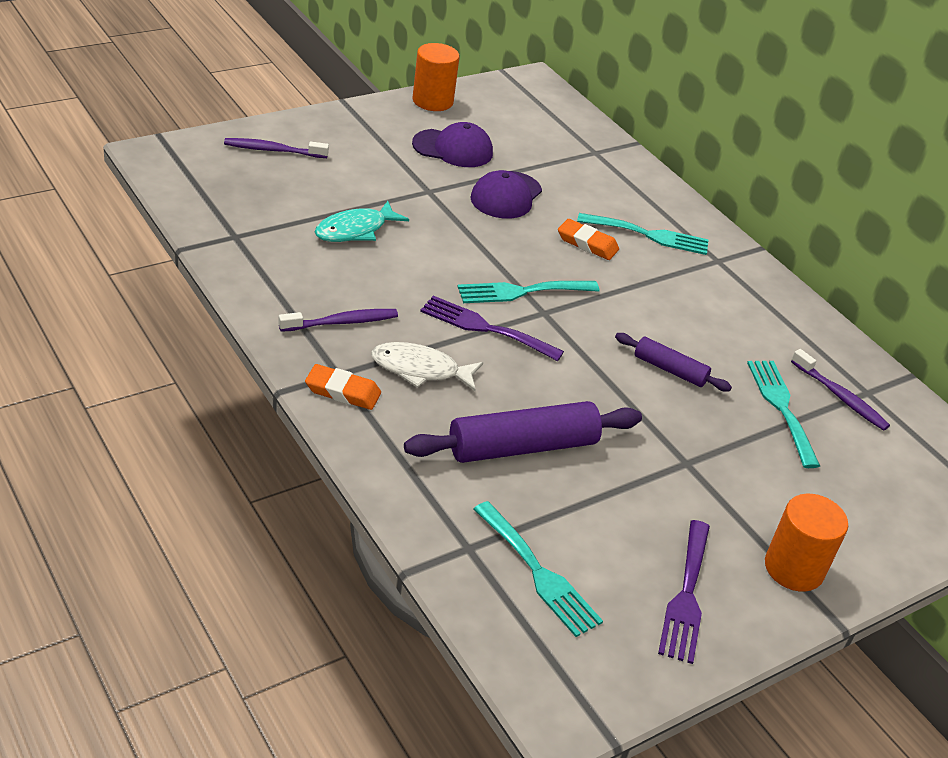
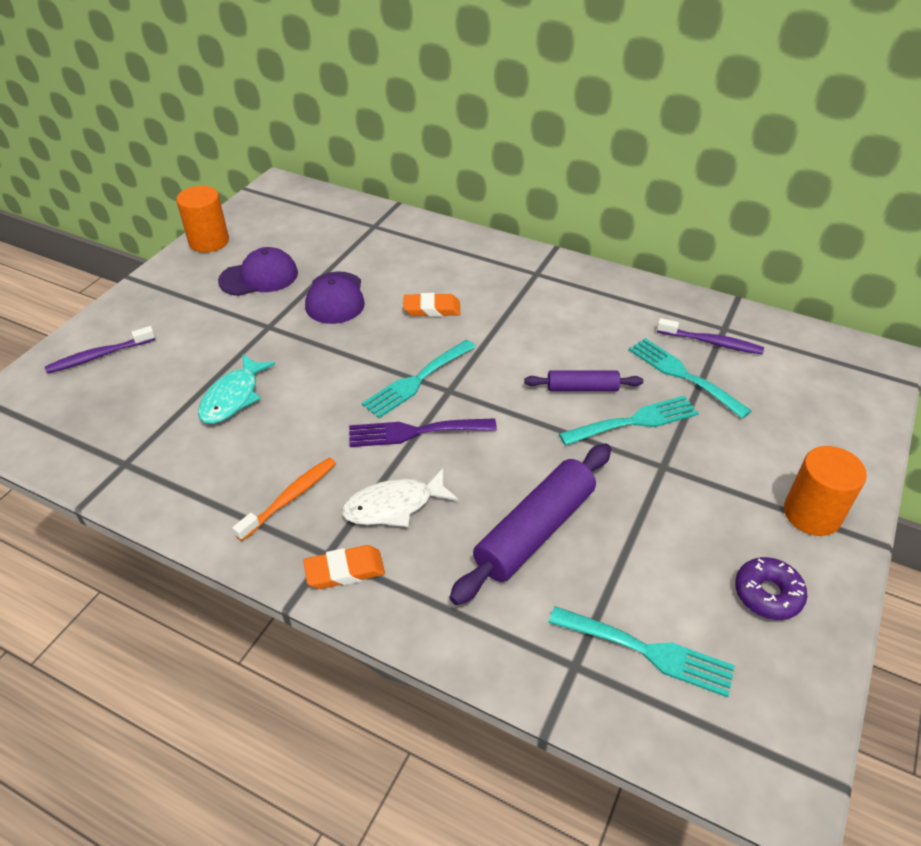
camera: 25 degrees left, 5 degrees up
purple toothbrush [278,309,398,332] -> orange toothbrush [232,458,336,541]
turquoise fork [577,213,709,255] -> turquoise fork moved to [559,396,699,446]
purple fork [658,520,710,664] -> purple donut [735,557,807,620]

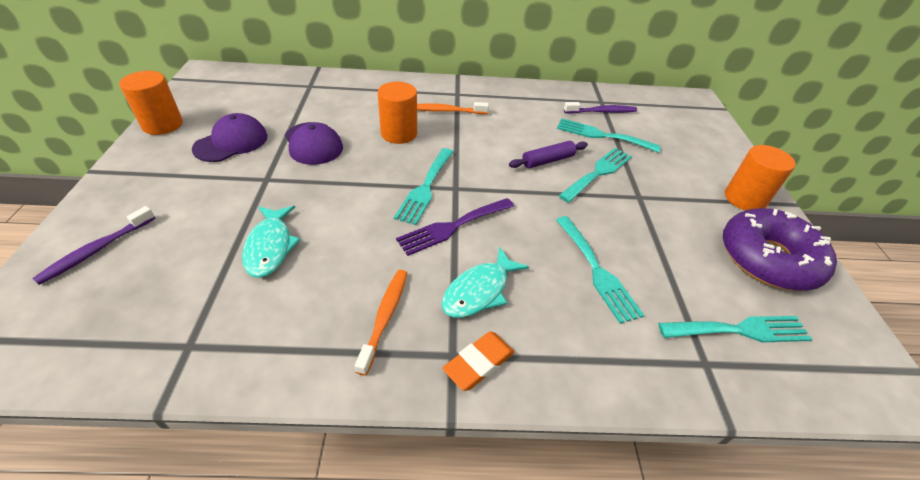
camera: 30 degrees left, 0 degrees up
white fish [342,469,458,527] -> turquoise fish [442,247,529,318]
orange eraser [403,293,460,317] -> orange cylinder [378,82,417,144]
purple rolling pin [449,443,611,605] -> turquoise fork [556,216,644,324]
purple donut [735,557,807,620] -> purple donut [723,208,837,291], size x1.93
none -> orange toothbrush [417,102,489,114]

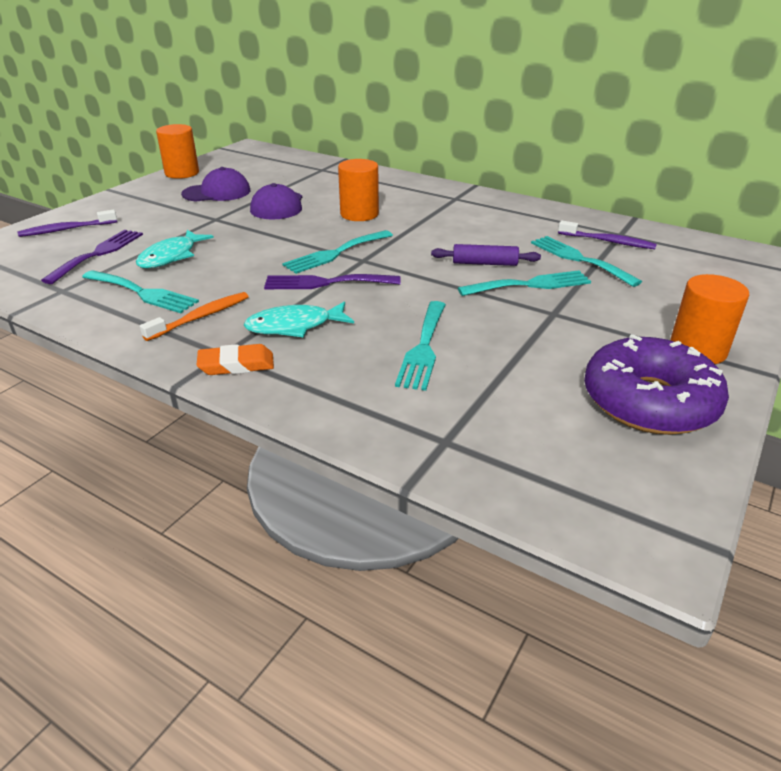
camera: 35 degrees right, 10 degrees down
orange toothbrush [417,102,489,114] -> none
turquoise fork [658,316,812,342] -> turquoise fork moved to [82,270,199,313]
none -> purple fork [41,230,143,284]

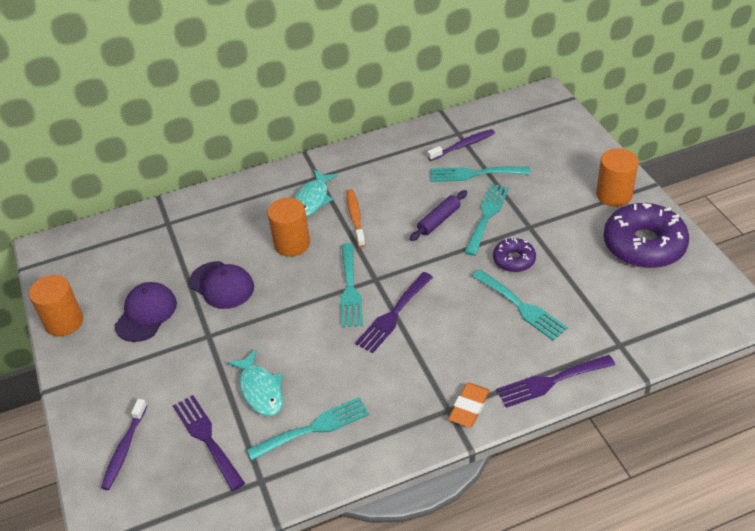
camera: 50 degrees left, 10 degrees up
orange toothbrush [140,292,249,341] -> orange toothbrush moved to [346,189,366,248]
turquoise fish [244,301,354,337] -> turquoise fish moved to [294,170,338,217]
none -> purple donut [493,237,536,272]
none -> purple fork [496,355,615,408]

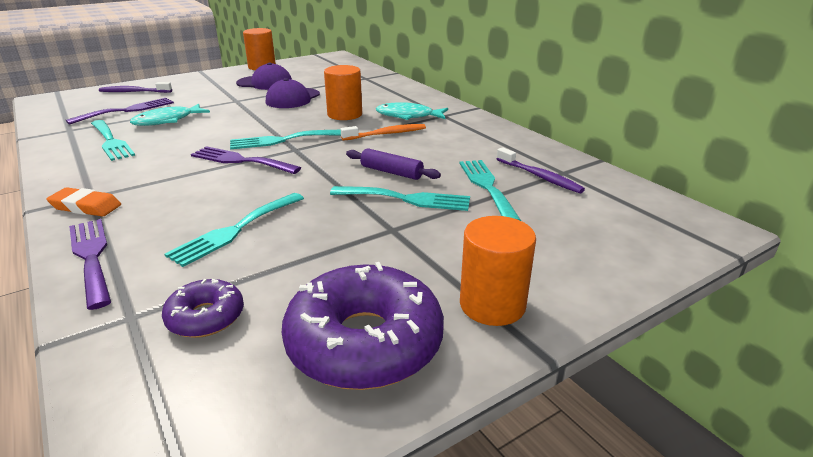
camera: 75 degrees right, 15 degrees down
purple donut [493,237,536,272] -> purple donut moved to [162,279,244,338]

